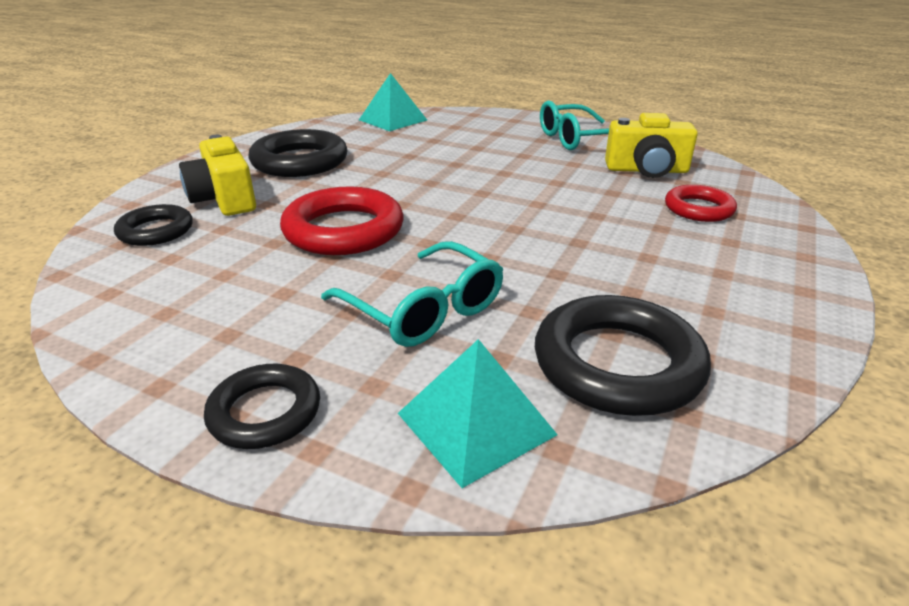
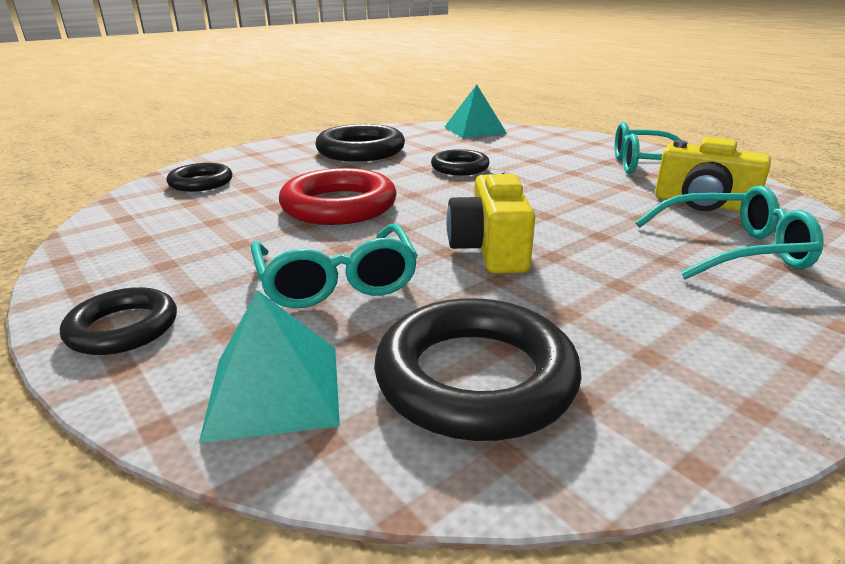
camera: 25 degrees right, 5 degrees down
yellow camera [179,135,256,216] -> yellow camera moved to [446,170,535,273]
red ring [665,185,737,222] -> turquoise glasses [636,185,824,279]
none -> black ring [431,149,490,175]

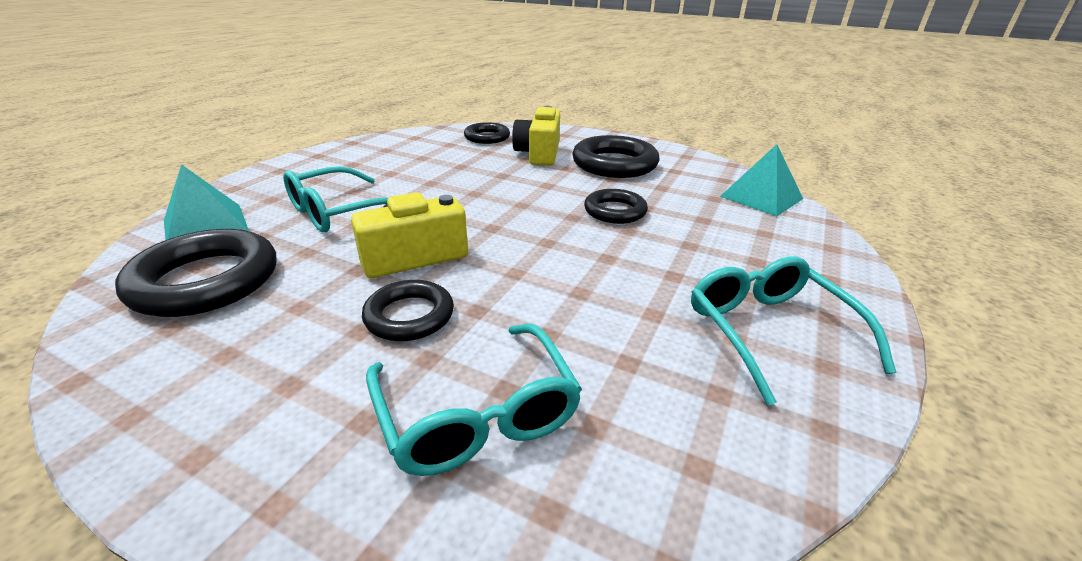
camera: 65 degrees right, 5 degrees up
black ring [60,287,177,355] -> black ring moved to [362,280,454,341]
red ring [279,168,396,225] -> none
yellow camera [655,137,771,211] -> yellow camera moved to [512,106,560,166]

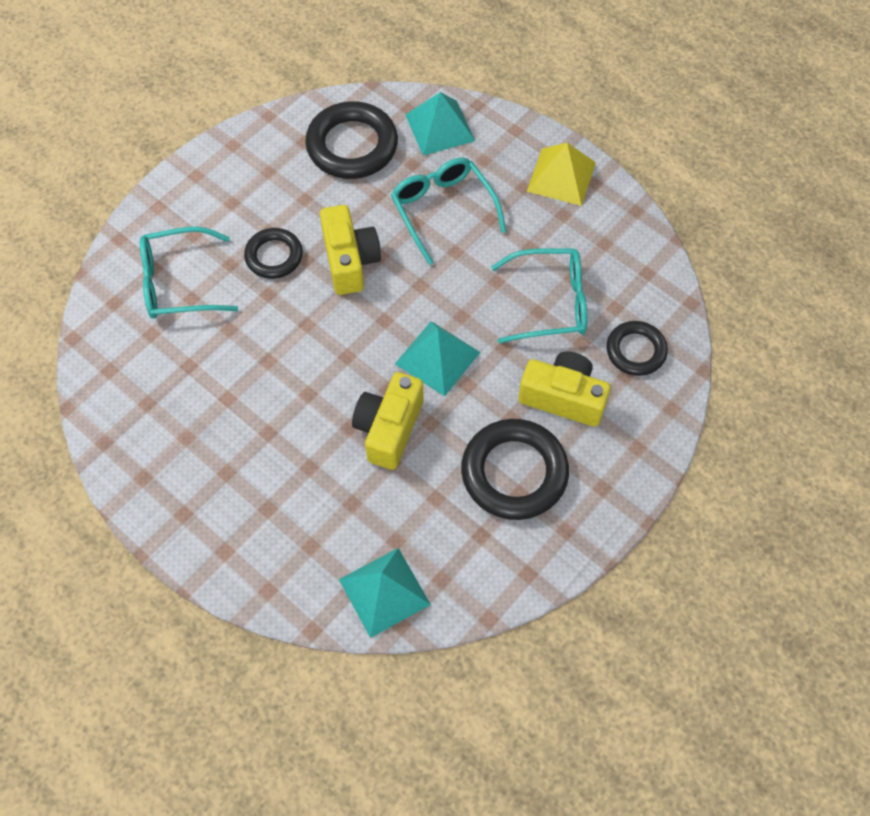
camera: 105 degrees right, 30 degrees up
black ring [584,189,648,224] -> yellow camera [352,372,424,470]
turquoise glasses [691,256,897,406] -> turquoise glasses moved to [491,248,587,343]
none -> turquoise pyramid [395,321,480,396]
none -> yellow pyramid [526,143,596,206]

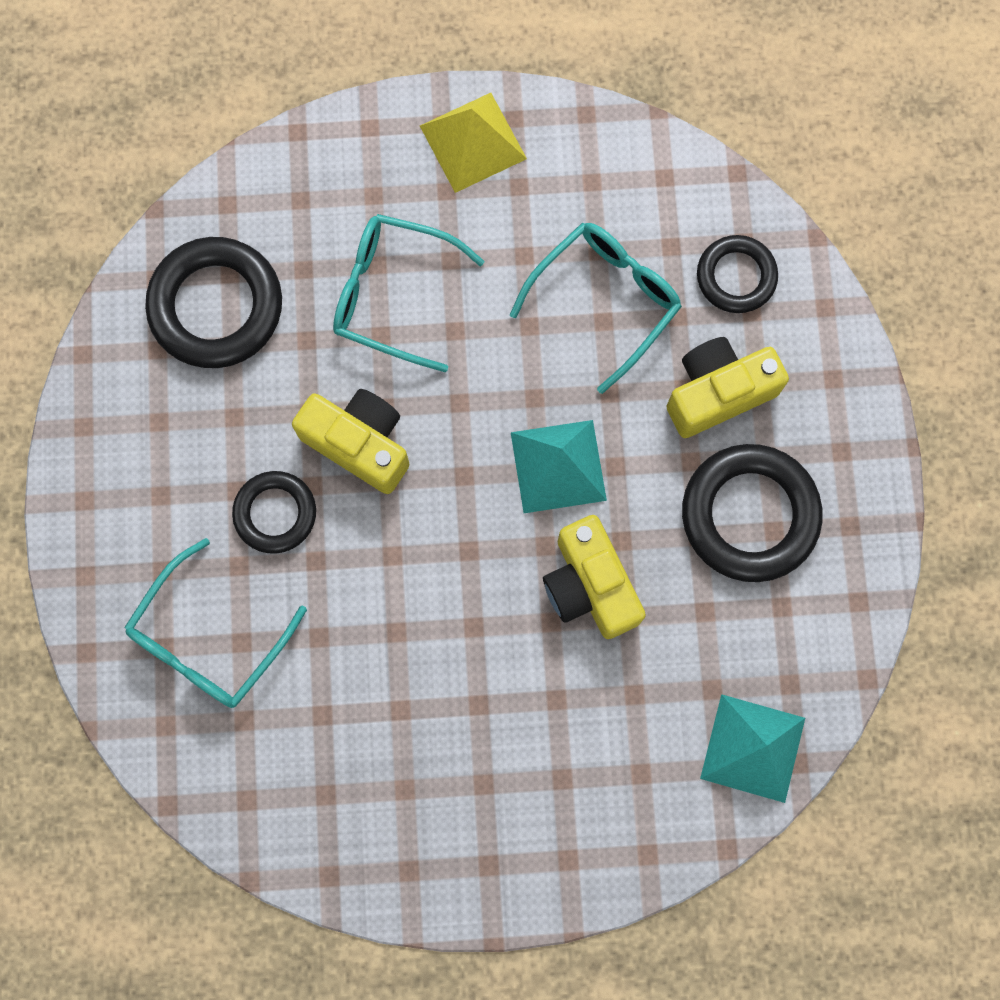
camera: 45 degrees left, 15 degrees up
turquoise pyramid [405,92,475,156] -> none

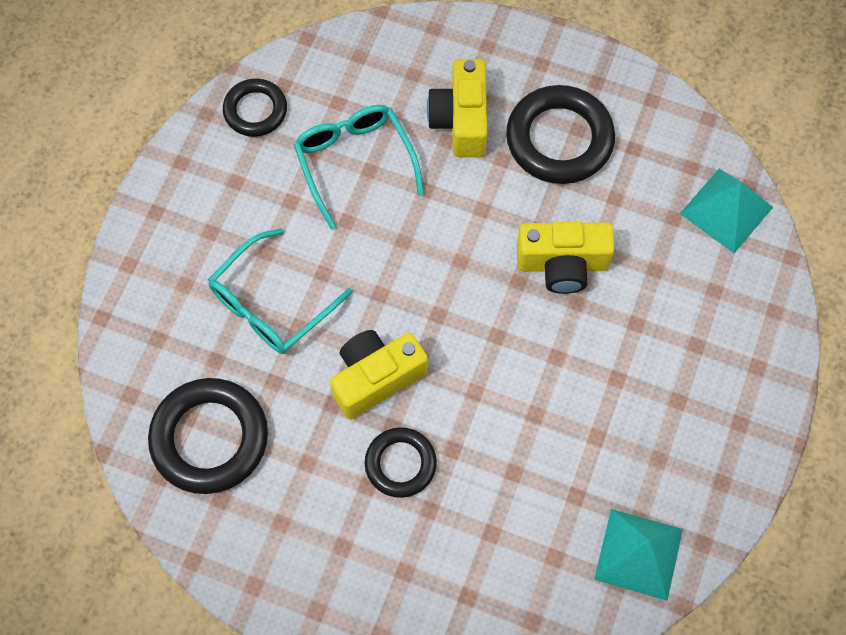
camera: 65 degrees left, 10 degrees down
turquoise glasses [124,538,307,708] -> none
yellow pyramid [420,93,527,193] -> none
turquoise pyramid [511,420,607,513] -> turquoise pyramid moved to [594,509,683,601]
black ring [697,235,778,313] -> black ring moved to [223,78,287,137]

